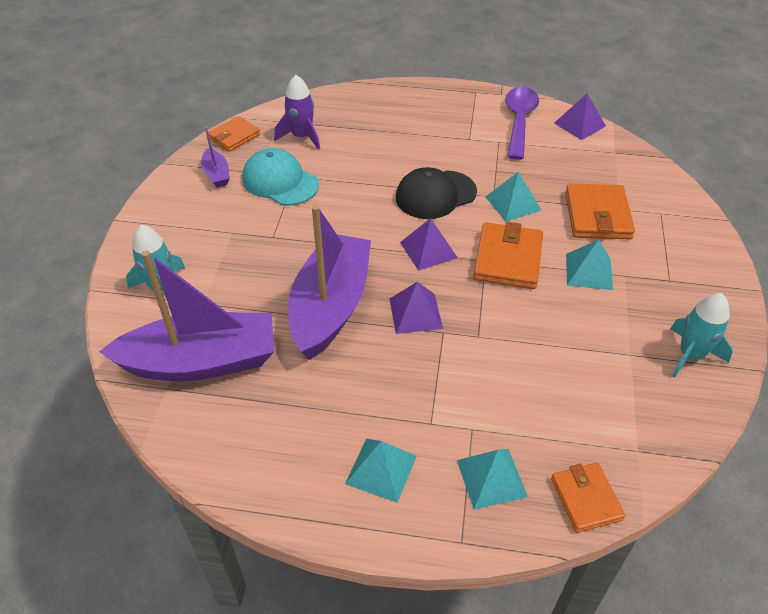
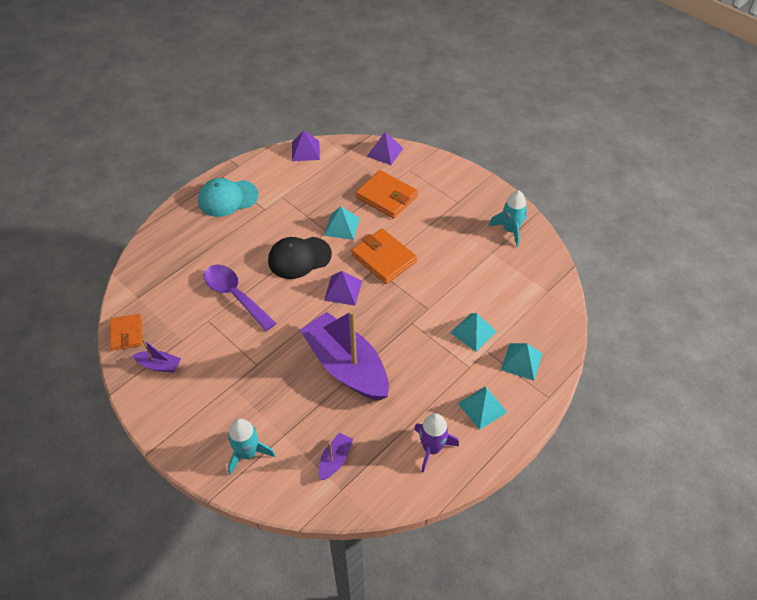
camera: 55 degrees left, 5 degrees up
purple boat [99,250,274,381] -> purple boat [319,433,353,480], size x0.43
turquoise cap [242,148,319,206] -> turquoise cap moved to [198,178,259,217]
purple rocket [274,75,320,150] -> purple rocket moved to [414,414,459,473]
purple pyramid [389,282,443,334] -> purple pyramid moved to [366,132,403,165]
black cap [396,167,477,219] -> black cap turned 60 degrees clockwise [268,237,332,279]
purple spoon [505,87,539,160] -> purple spoon moved to [204,265,276,331]
orange wallet [551,462,626,533] -> none
turquoise pyramid [566,240,613,290] -> turquoise pyramid moved to [451,313,497,352]

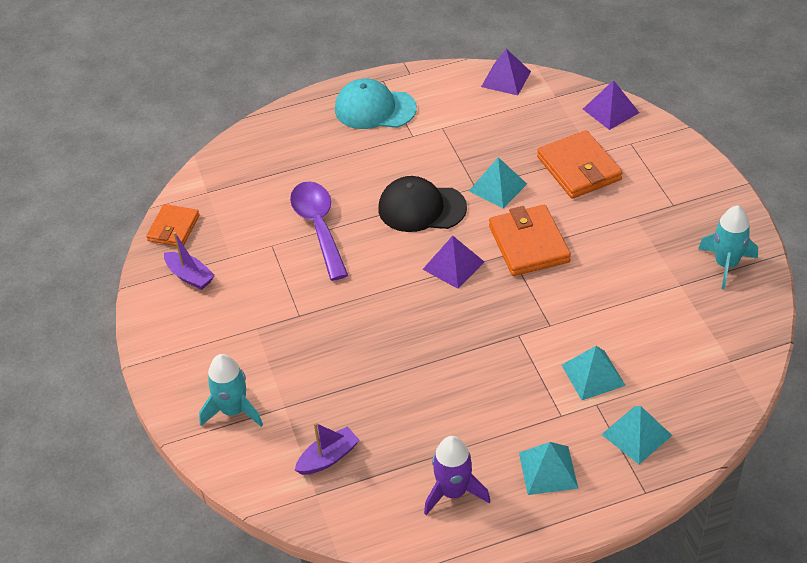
camera: 30 degrees right, 5 degrees down
purple boat [300,310,389,401] -> none

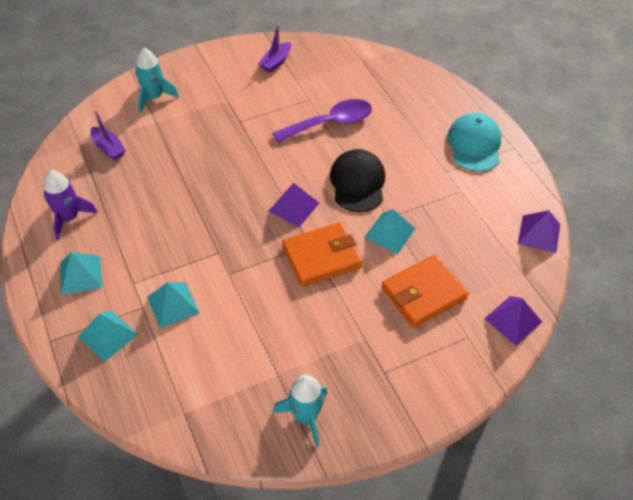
camera: 80 degrees right, 5 degrees up
orange wallet [146,204,200,246] -> none

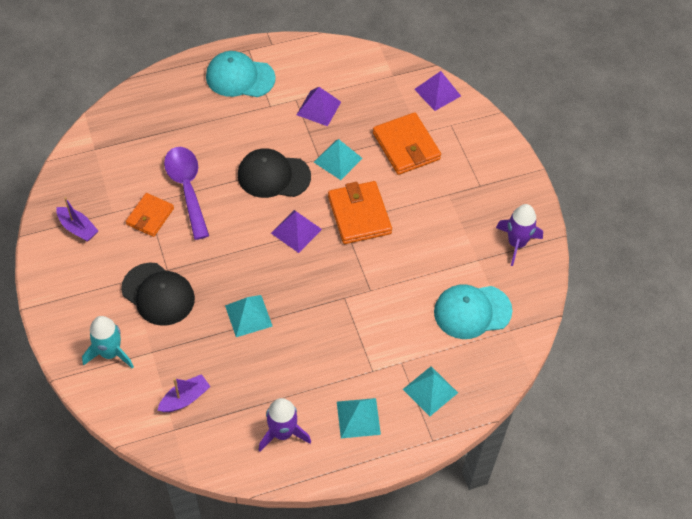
camera: 85 degrees left, 5 degrees up
turquoise pyramid [147,282,200,328] -> turquoise pyramid moved to [225,295,273,337]
turquoise rocket [273,375,328,447] -> purple rocket [496,204,543,266]
purple pyramid [518,210,560,253] -> purple pyramid moved to [297,87,341,126]
none -> black cap [121,263,195,326]
none -> orange wallet [126,193,174,237]
none -> turquoise cap [434,284,512,339]

